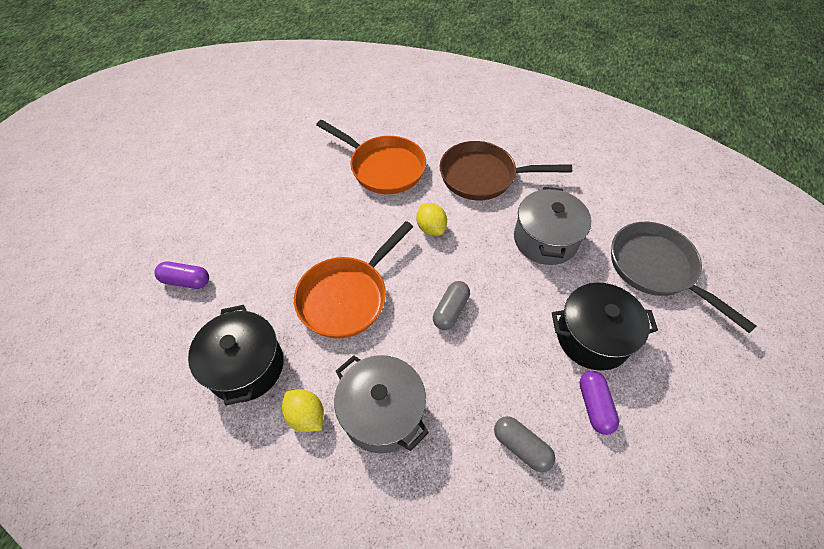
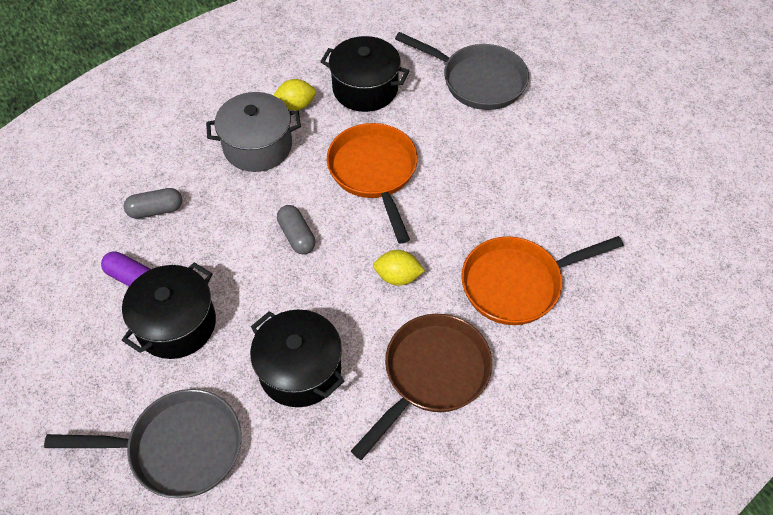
camera: 125 degrees right, 0 degrees up
purple capsule [154,261,209,289] -> grey pan [395,32,529,110]
grey pot [514,187,591,265] -> black pot [250,310,344,407]

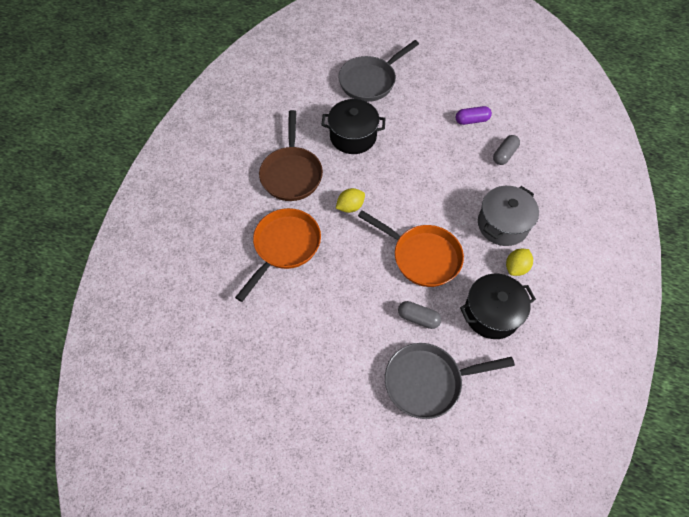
camera: 140 degrees right, 5 degrees up
black pot [122,263,216,359] -> none
grey capsule [277,205,316,254] -> grey capsule moved to [398,301,441,329]

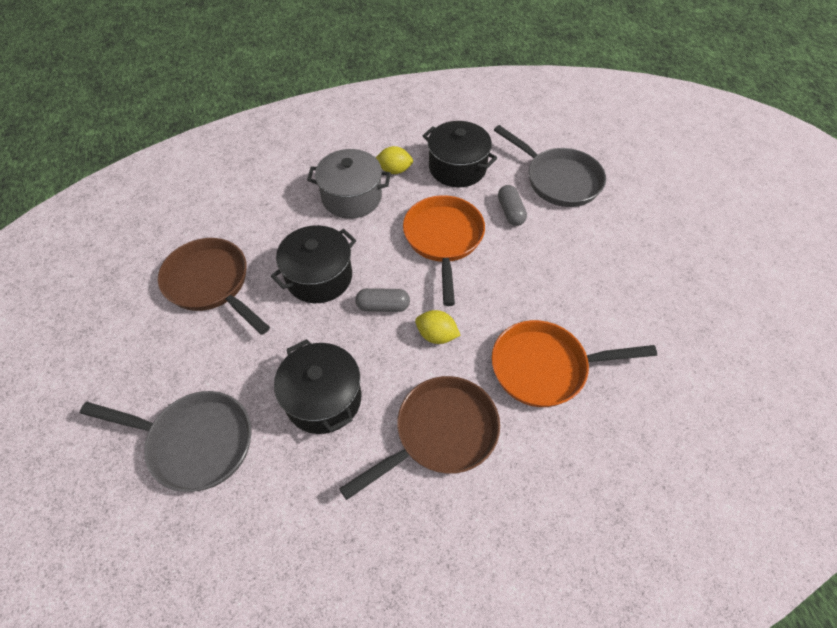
camera: 125 degrees left, 5 degrees down
purple capsule [456,106,492,125] -> brown pan [158,238,270,335]
grey capsule [493,135,520,165] -> grey capsule moved to [355,288,410,312]
none -> black pot [271,225,356,303]

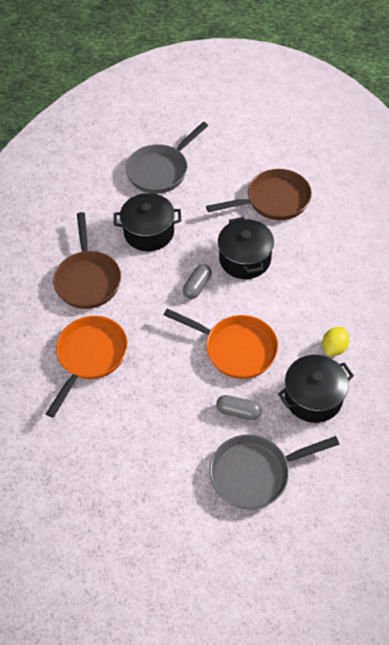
camera: 120 degrees right, 0 degrees up
grey pot [307,149,391,219] -> none
yellow lemon [415,310,461,344] -> none

